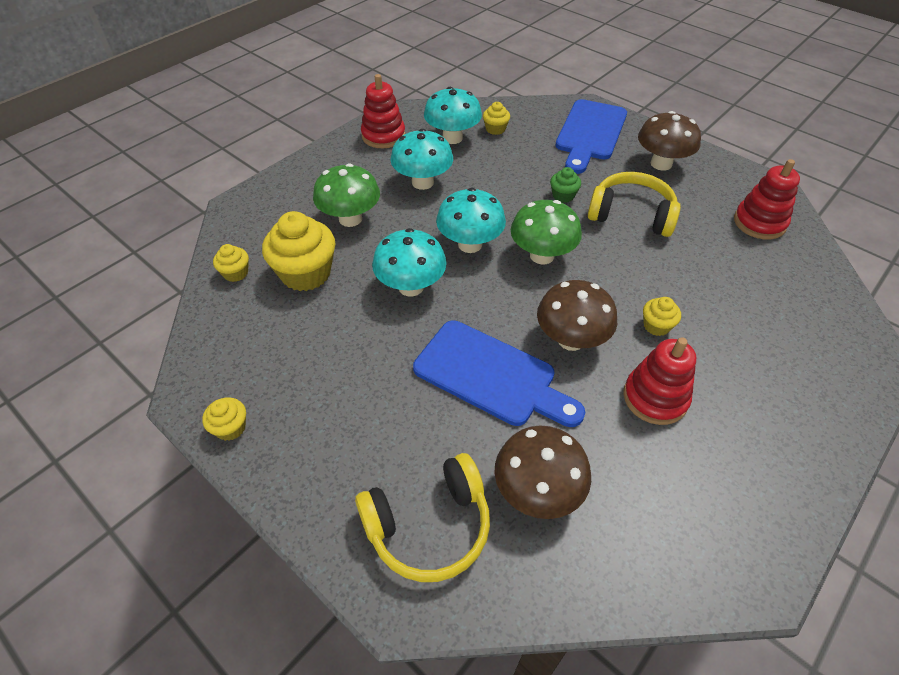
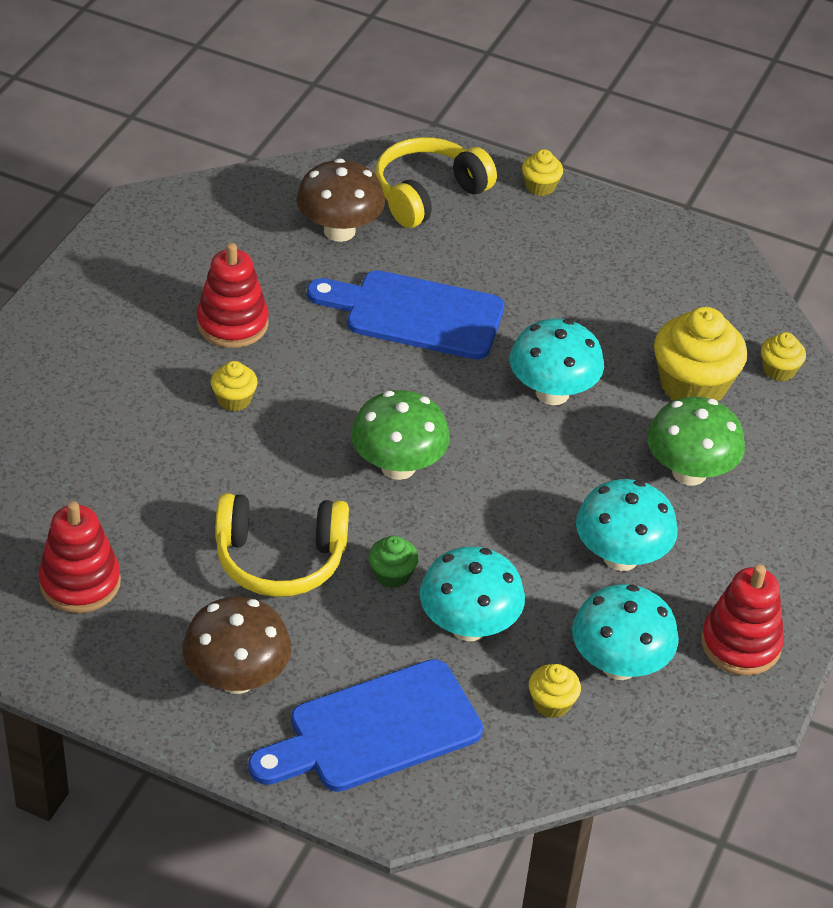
camera: 160 degrees right, 5 degrees down
yellow cupcake [202,397,246,441] -> yellow cupcake moved to [522,149,563,196]
turquoise mushroom [436,188,506,253] -> turquoise mushroom moved to [420,546,525,641]
brown mushroom [537,280,617,351] -> none
blue cutting board [555,99,627,174] -> blue cutting board turned 120 degrees counterclockwise [248,659,483,792]

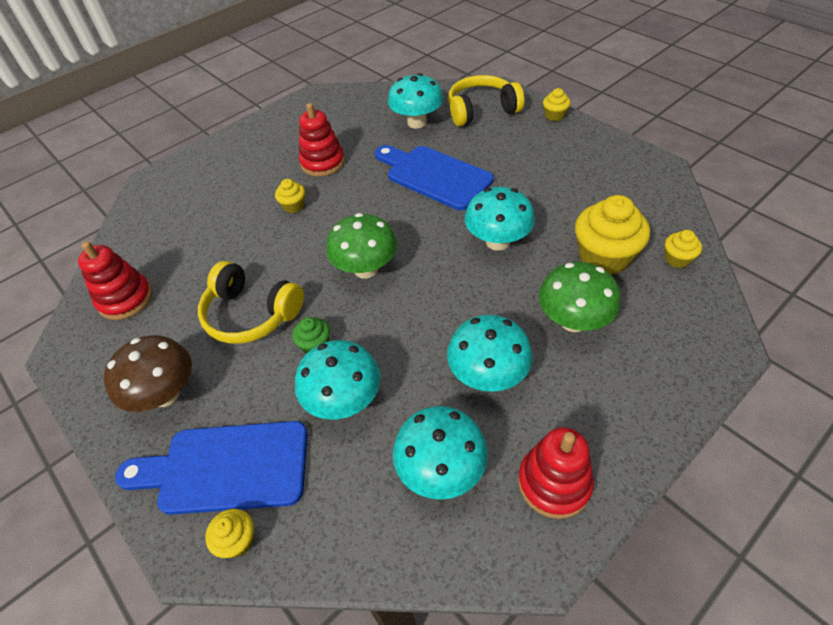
camera: 30 degrees right, 5 degrees up
brown mushroom [296,158,385,242] -> turquoise mushroom [388,73,444,128]
yellow cupcake [529,664,581,718] -> yellow cupcake moved to [205,509,254,558]

